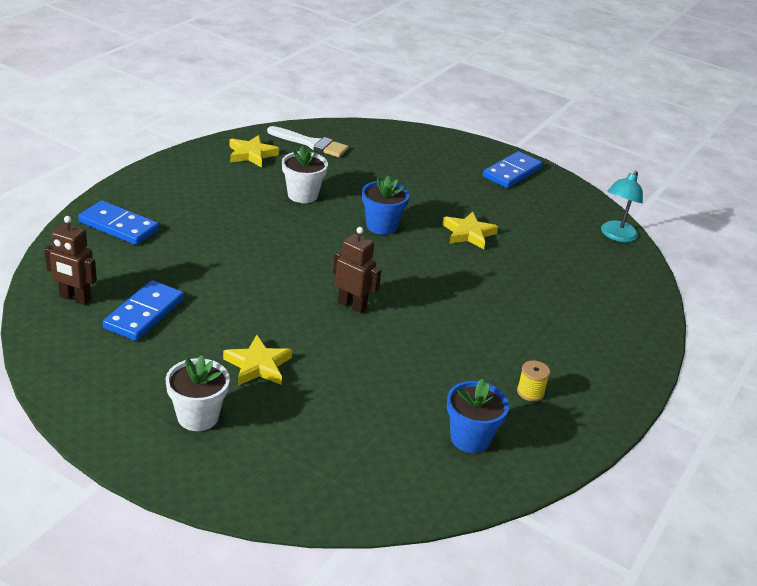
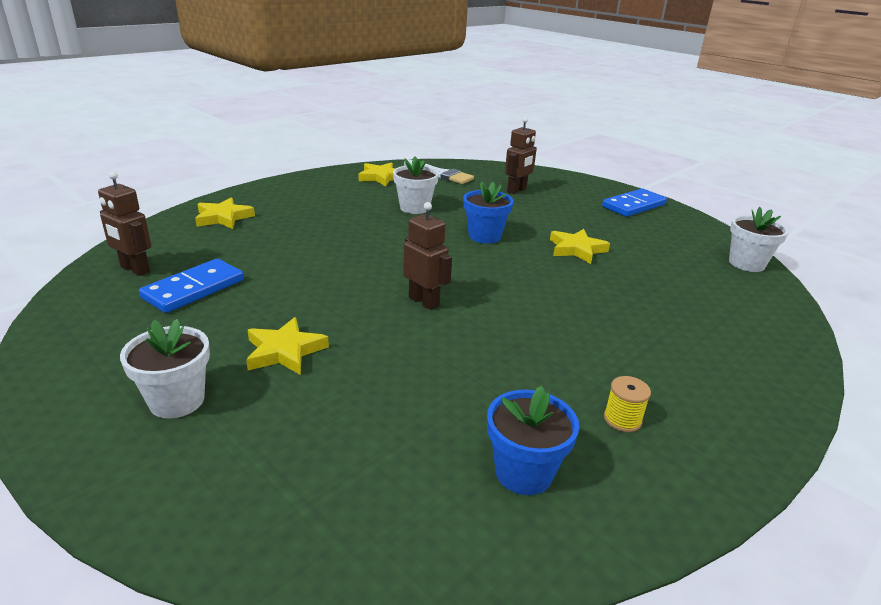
camera: 15 degrees right, 5 degrees down
blue domino [78,200,159,245] -> yellow star [195,197,255,229]
turquoise lamp [601,171,643,242] -> white flower pot [729,207,789,272]
none -> brown robot [505,117,537,194]

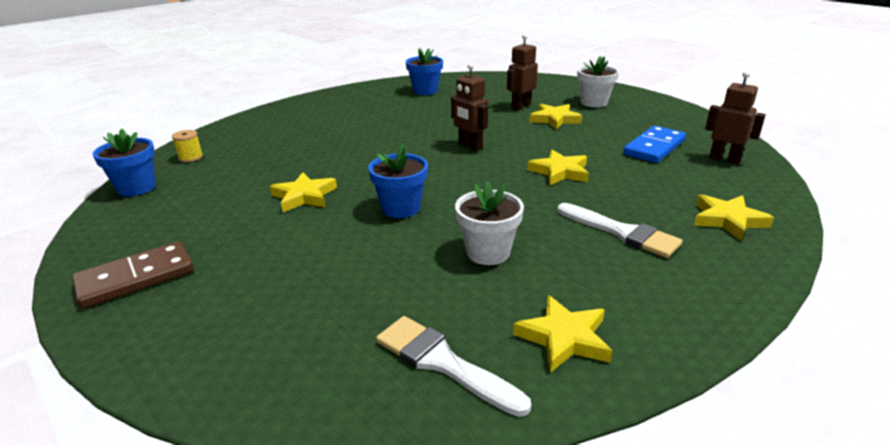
camera: 175 degrees left, 0 degrees up
brown robot [505,117,537,194] -> brown robot moved to [507,34,538,110]
blue domino [602,188,667,217] -> brown domino [72,241,194,309]
yellow spool [604,376,651,432] -> yellow spool moved to [172,130,203,162]
white flower pot [729,207,789,272] -> blue flower pot [92,129,156,197]
none -> yellow star [527,150,589,185]
none -> white brush [557,203,683,258]

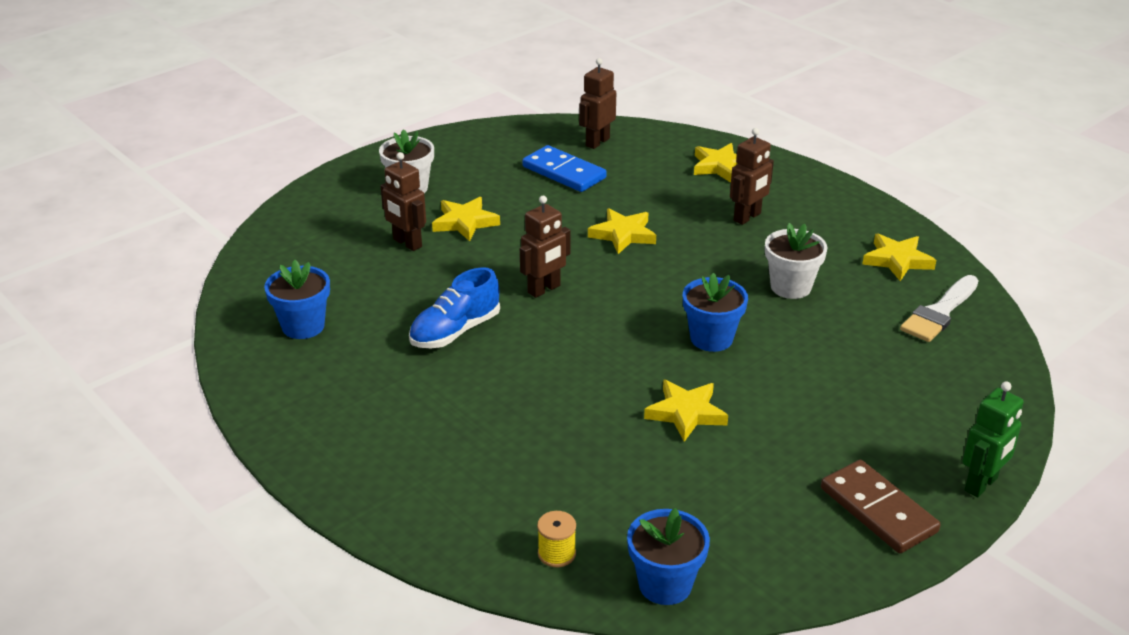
camera: 90 degrees left, 5 degrees up
white brush [557,203,683,258] -> brown robot [730,128,774,225]
none -> blue shoe [409,267,500,348]
none -> green robot [962,381,1024,497]

